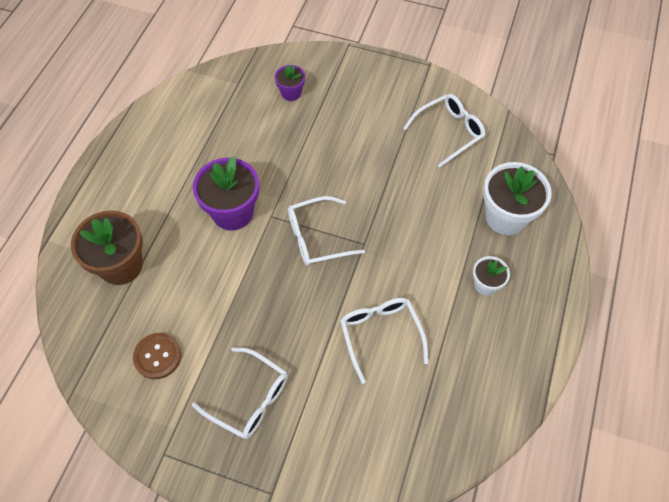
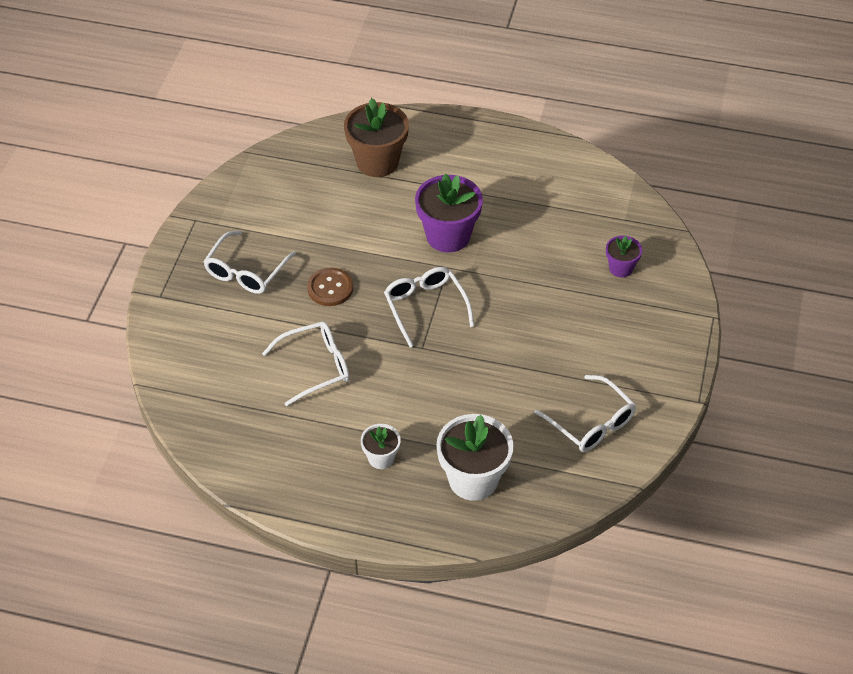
camera: 85 degrees right, 10 degrees down
brown button [133,333,181,379] -> brown button moved to [307,268,353,306]

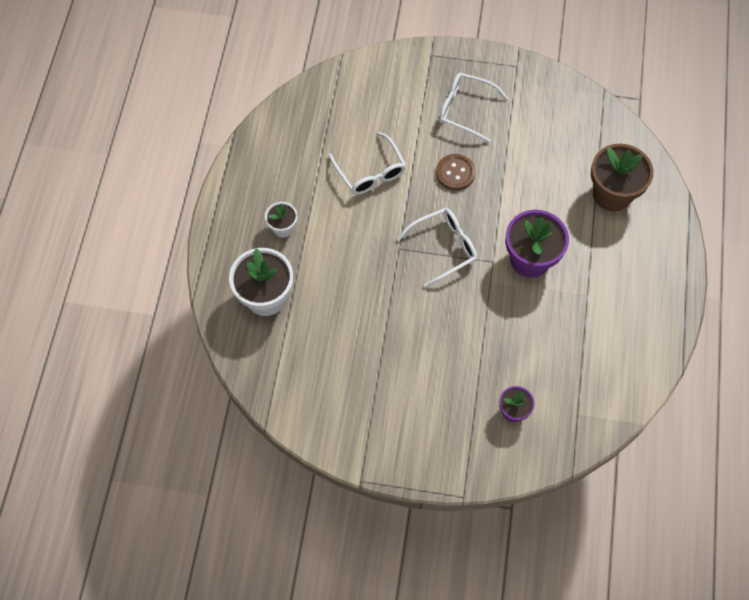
camera: 85 degrees right, 15 degrees up
white glasses [534,375,636,452] -> none

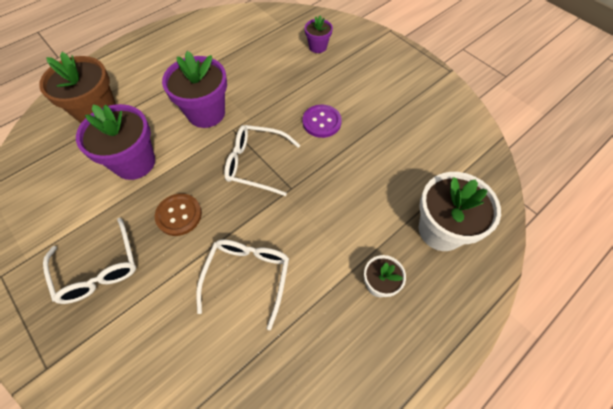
camera: 140 degrees left, 5 degrees down
none -> purple flower pot [76,104,155,180]
none -> purple button [303,104,342,138]

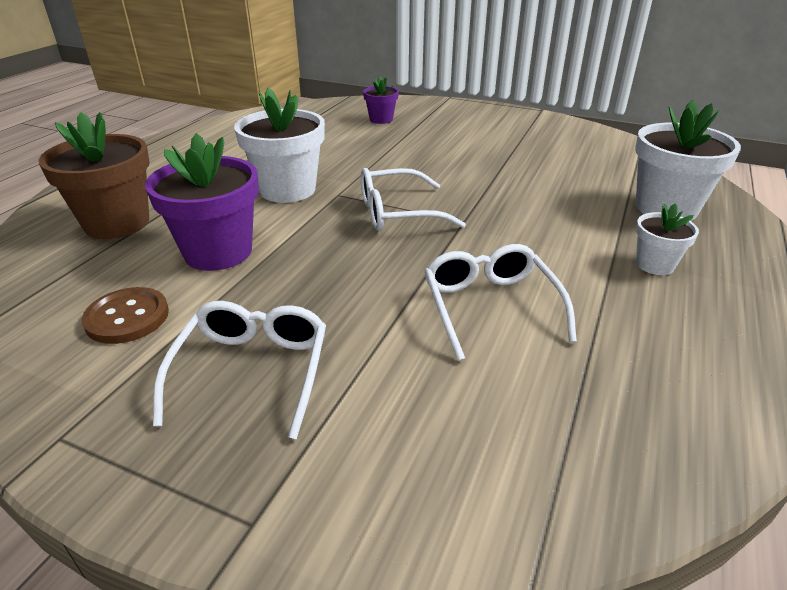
camera: 25 degrees left, 25 degrees down
white glasses [43,217,136,304] -> white glasses turned 120 degrees counterclockwise [153,301,326,439]
brown button [155,194,202,236] -> brown button moved to [82,287,169,344]
purple flower pot [162,51,227,128] -> white flower pot [234,88,325,203]
purple button [303,104,342,138] -> none

